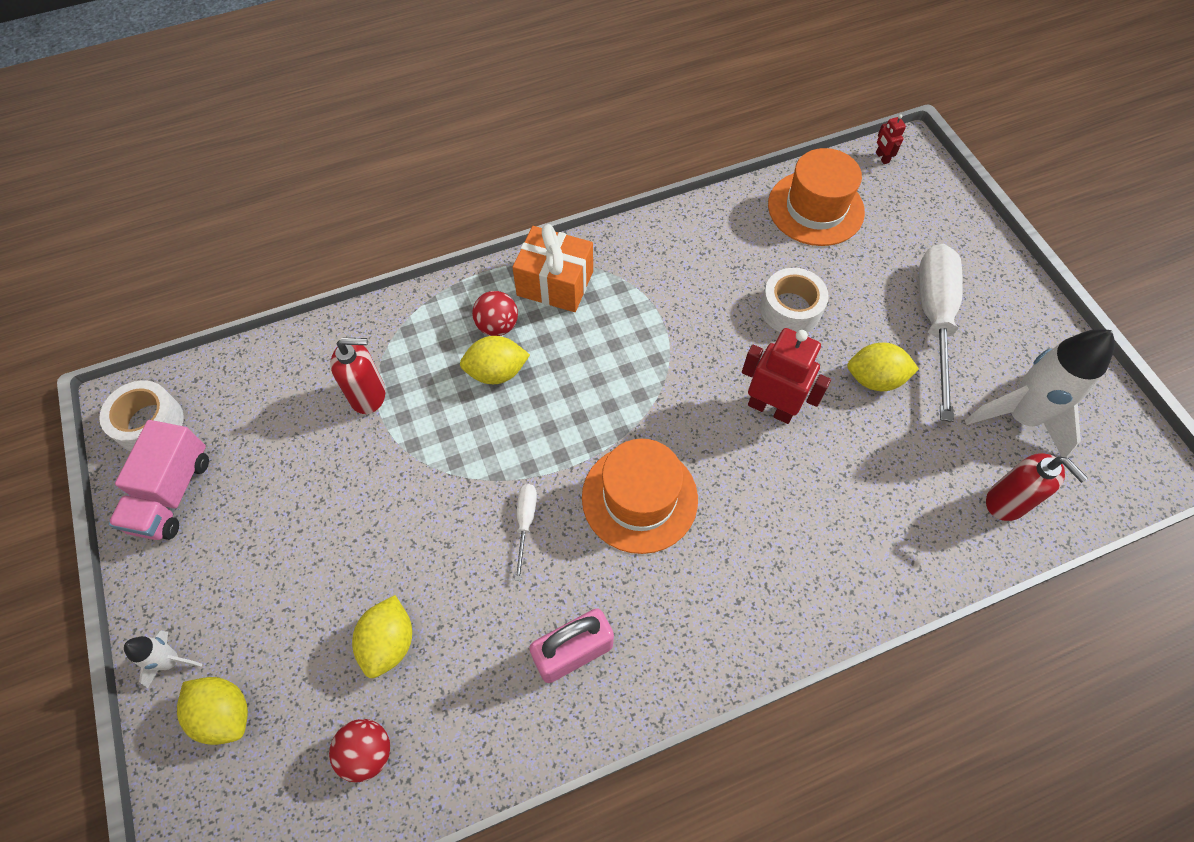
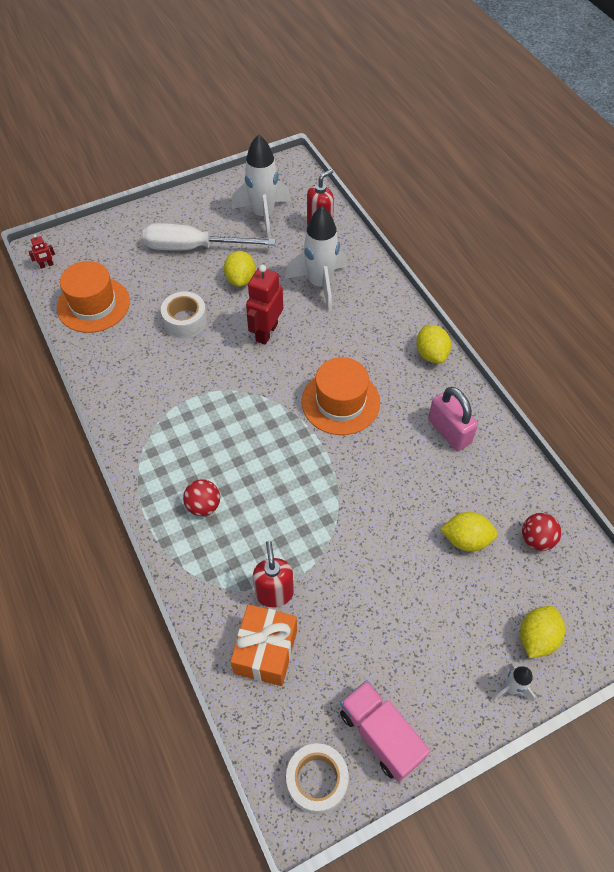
camera: 95 degrees left, 5 degrees down
pink truck [108,420,209,540] -> pink truck turned 135 degrees counterclockwise [340,680,430,782]
yellow lemon [460,336,530,384] -> yellow lemon moved to [416,325,451,363]
orange gift [512,224,593,312] -> orange gift moved to [230,604,297,686]
white screwdriver [515,484,537,581] -> none
none -> white rocket [285,206,347,312]

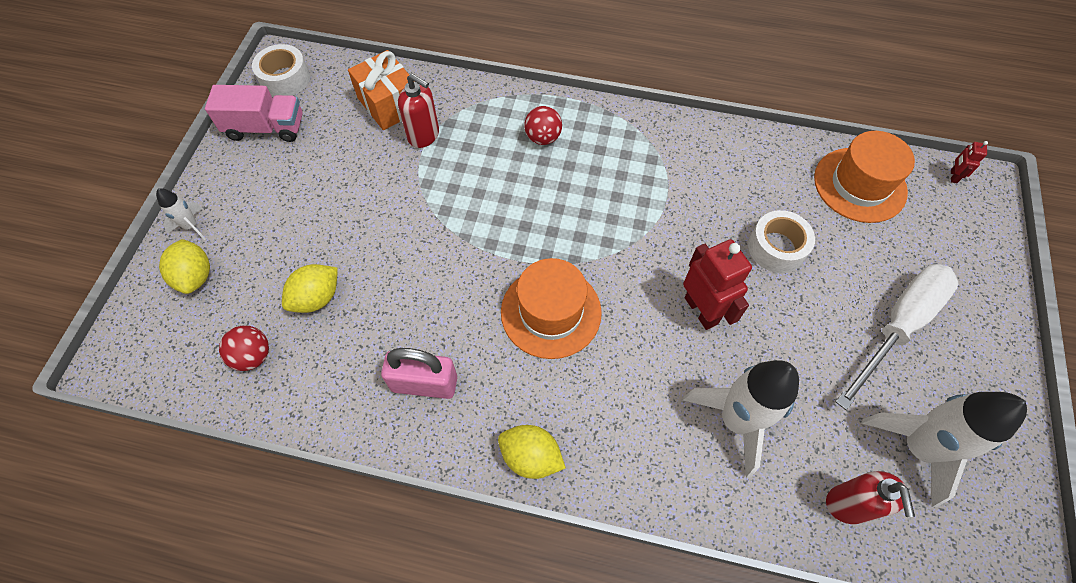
camera: 130 degrees right, 5 degrees up
yellow lemon [224,251,255,287] -> none

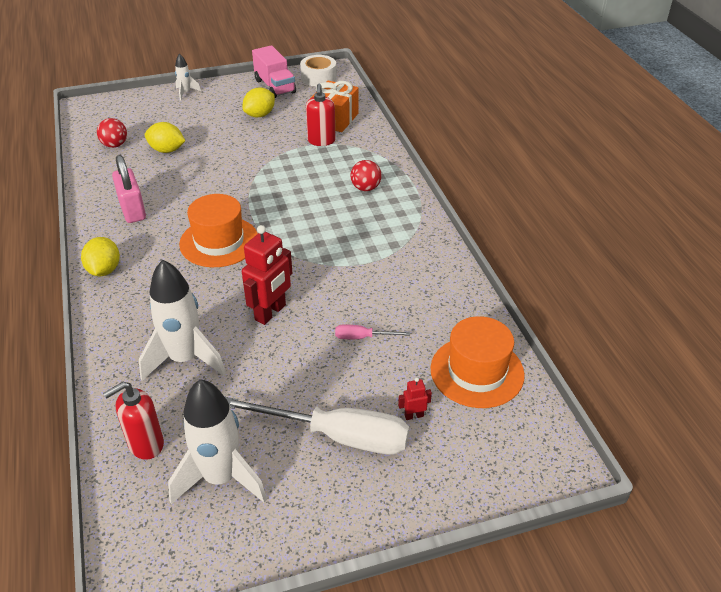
camera: 60 degrees right, 20 degrees down
yellow lemon [159,239,210,294] -> yellow lemon moved to [243,87,275,117]
white tape [748,210,815,273] -> pink screwdriver [335,324,410,339]
red robot [951,141,988,183] -> red robot moved to [398,378,432,420]

